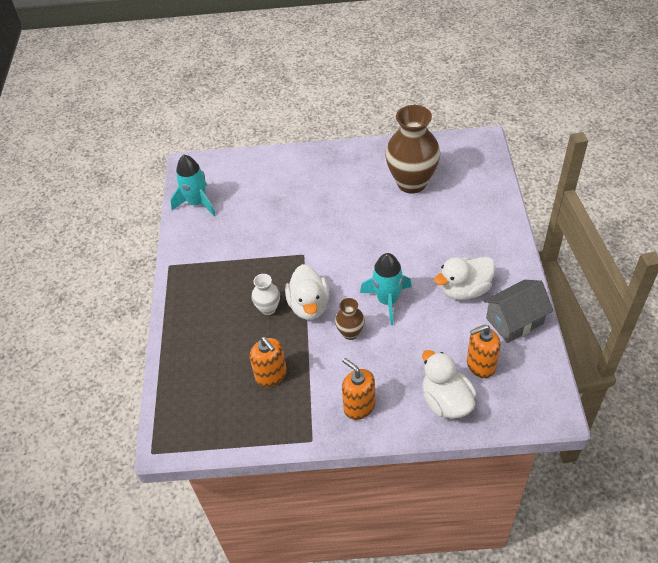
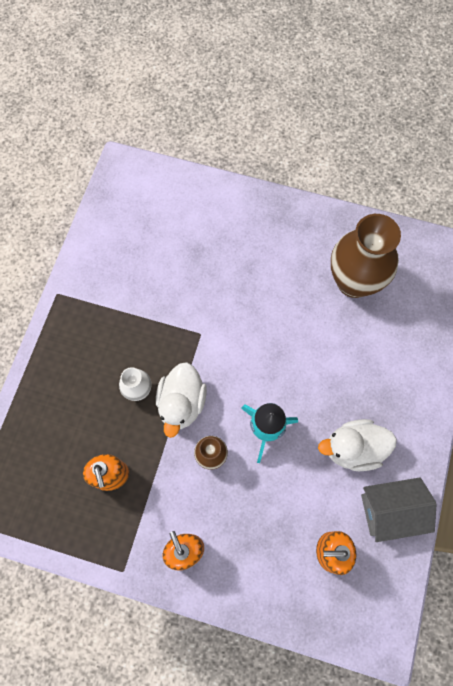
camera: 15 degrees right, 20 degrees up
turquoise rocket [170,155,215,216] -> none
white duck [422,350,477,419] -> none

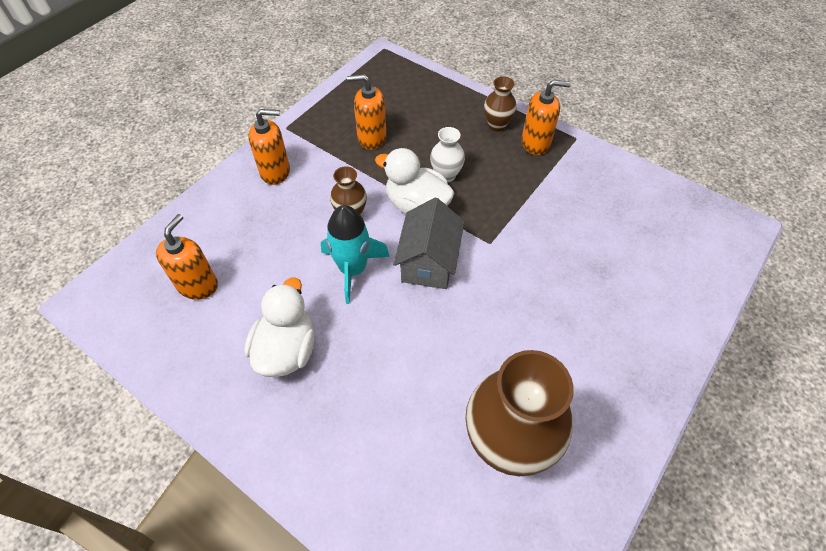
camera: 110 degrees right, 15 degrees down
grey house [361,477,437,542] -> grey house moved to [393,198,464,289]
none -> brown vase [484,76,517,131]
none -> orange soap dispenser [521,80,571,155]

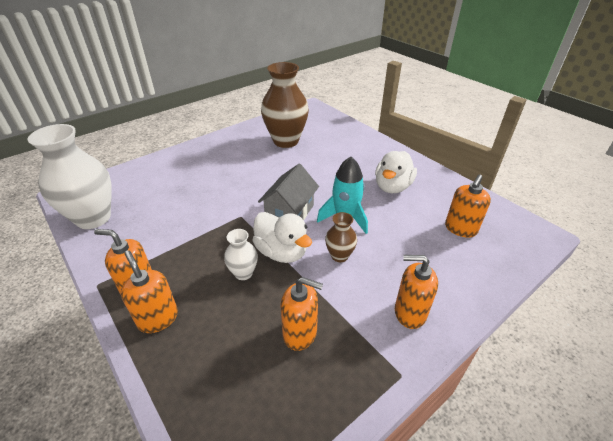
camera: 165 degrees left, 15 degrees down
brown vase [484,76,517,131] -> orange soap dispenser [121,250,178,333]
none -> white vase [28,124,112,229]

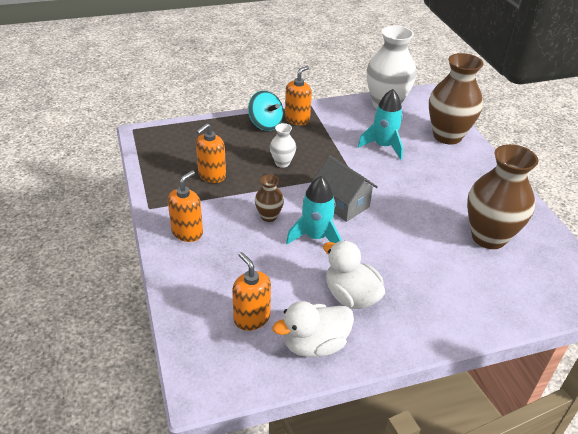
camera: 110 degrees right, 0 degrees up
orange soap dispenser [121,250,178,333] -> turquoise spinning top [248,91,284,131]
white duck [252,212,312,263] -> white duck moved to [272,301,354,357]
none -> turquoise rocket [358,89,403,160]
none -> brown vase [429,53,484,145]

